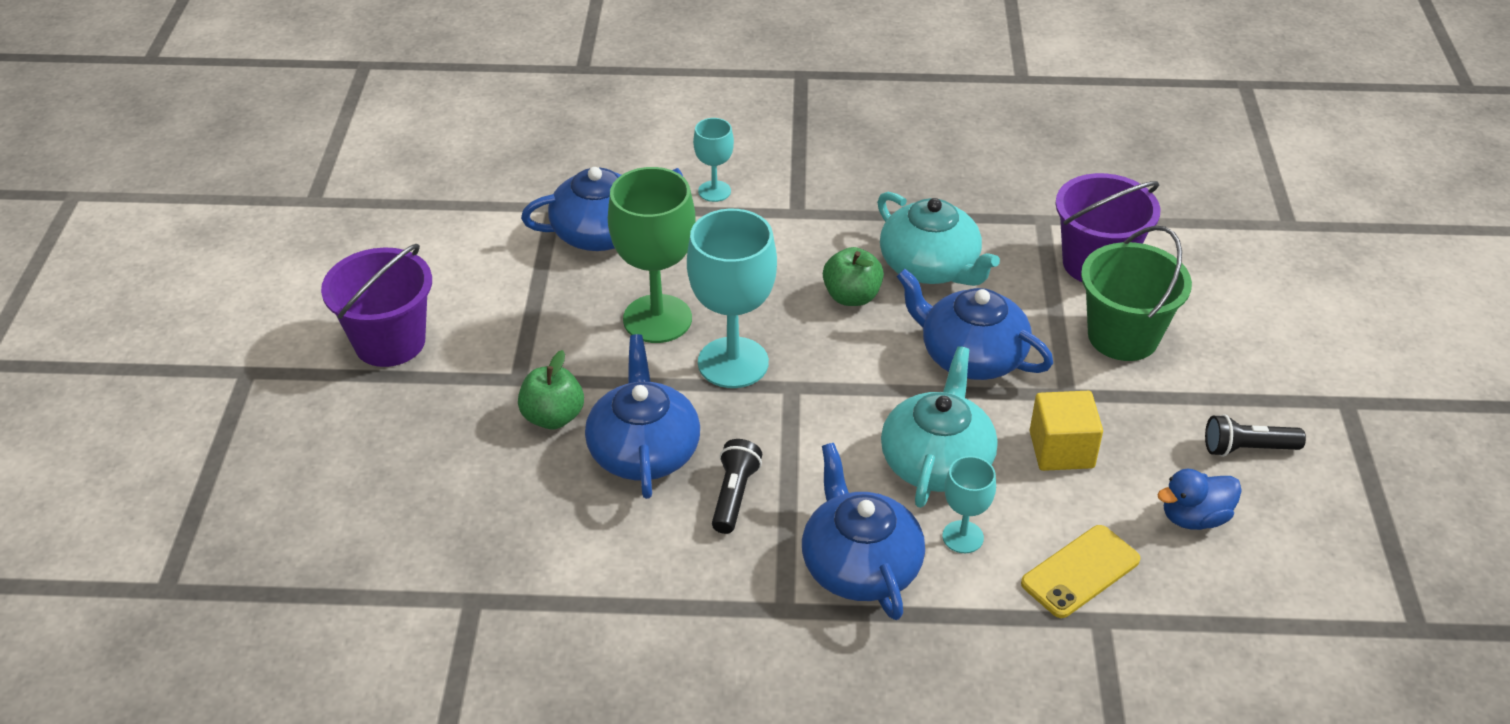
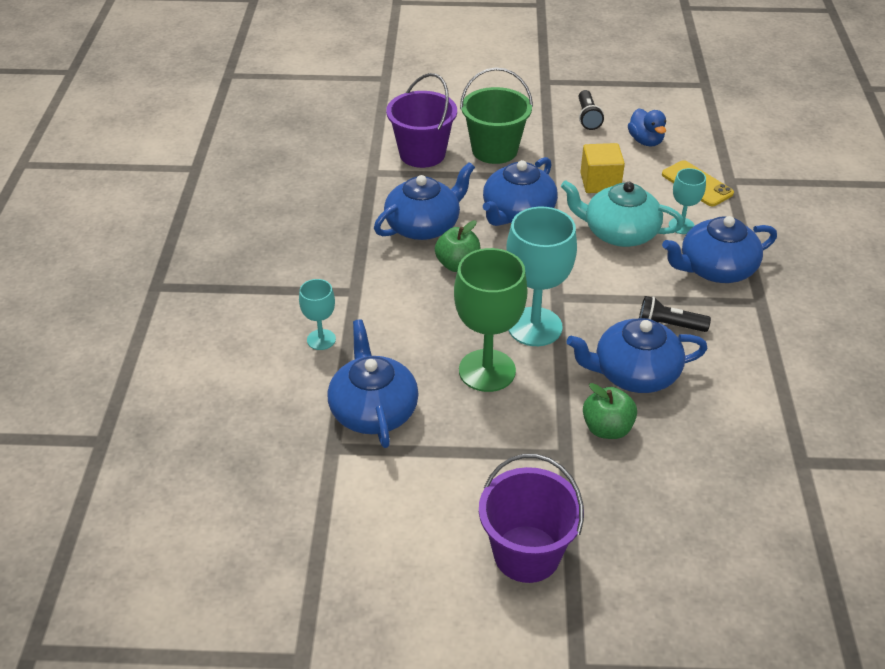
camera: 90 degrees left, 0 degrees up
turquoise teapot [877,192,1000,286] -> blue teapot [374,162,475,240]

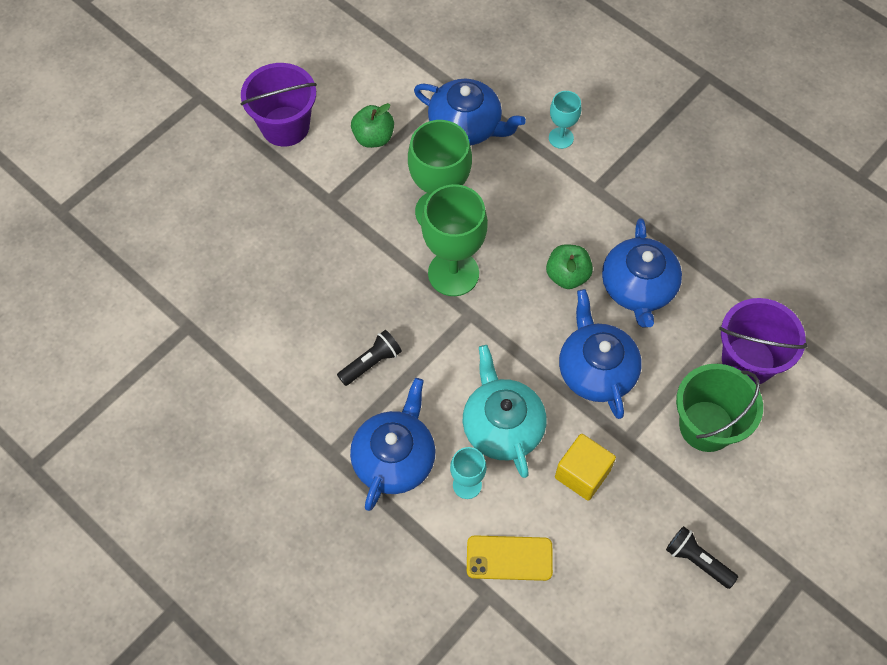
camera: 130 degrees right, 20 degrees up
turquoise goblet [506,207,577,346] -> green goblet [421,184,488,296]
turquoise teapot [560,180,684,247] -> turquoise teapot turned 75 degrees counterclockwise [463,345,546,478]
blue teapot [567,318,708,393] -> none
green apple [583,383,637,439] -> green apple moved to [351,103,394,148]
blue duck [628,108,666,147] -> none

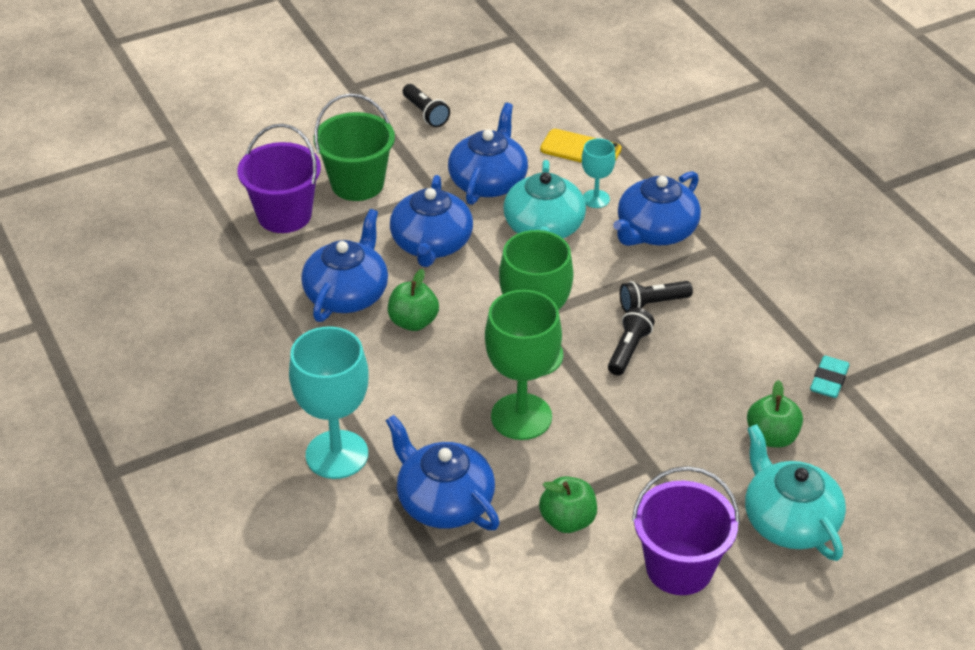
camera: 160 degrees left, 20 degrees down
turquoise goblet [549,91,581,149] -> turquoise goblet [289,326,369,479], size x1.92
yellow cube [555,434,616,501] -> blue teapot [448,103,528,205]
none -> black flashlight [608,307,655,375]
none -> turquoise teapot [745,424,846,561]
none -> green apple [747,380,803,447]
none -> turquoise eraser [810,356,849,398]

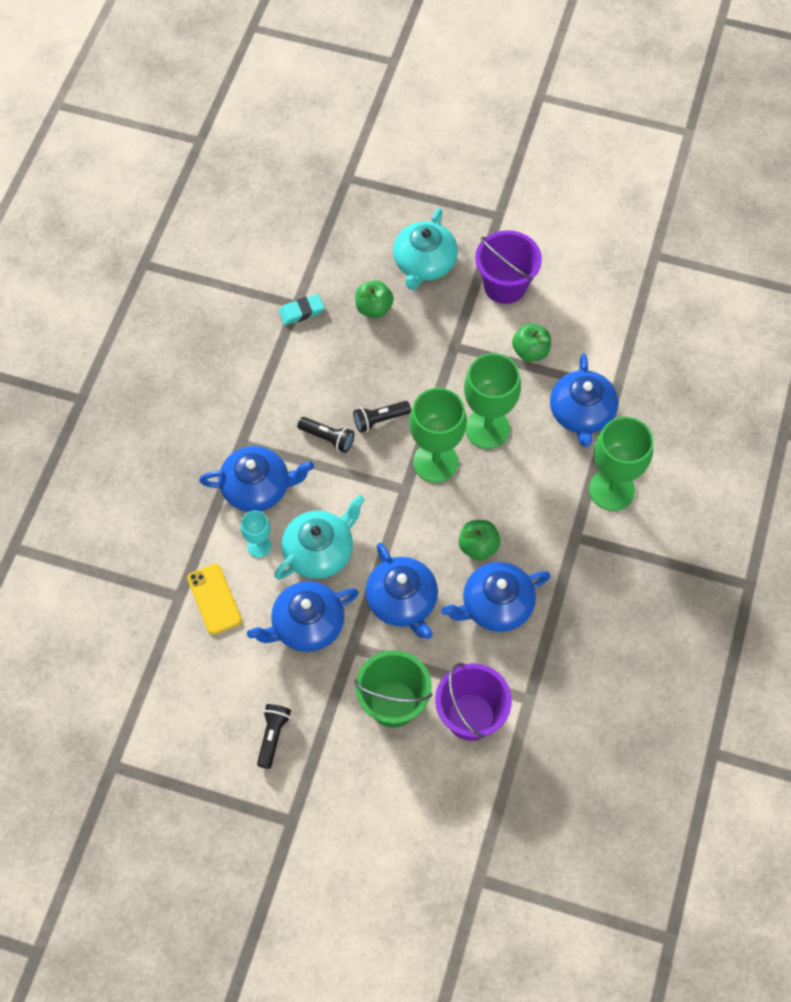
camera: 135 degrees left, 20 degrees up
turquoise goblet [289,326,369,479] -> green goblet [589,417,653,511]
blue teapot [390,175,473,267] -> blue teapot turned 105 degrees clockwise [365,543,438,639]

